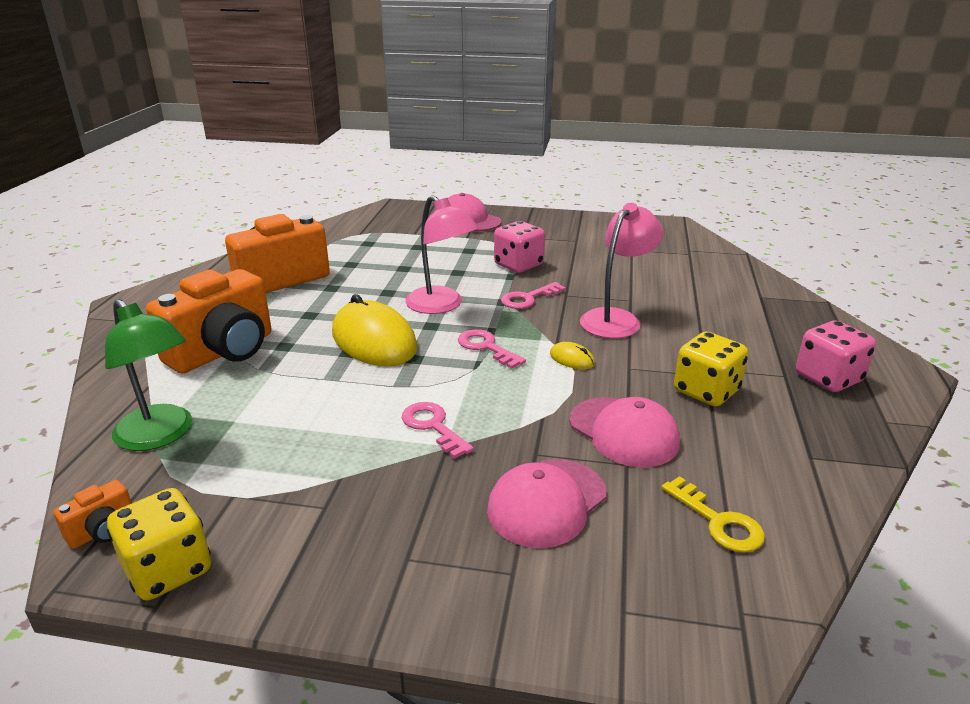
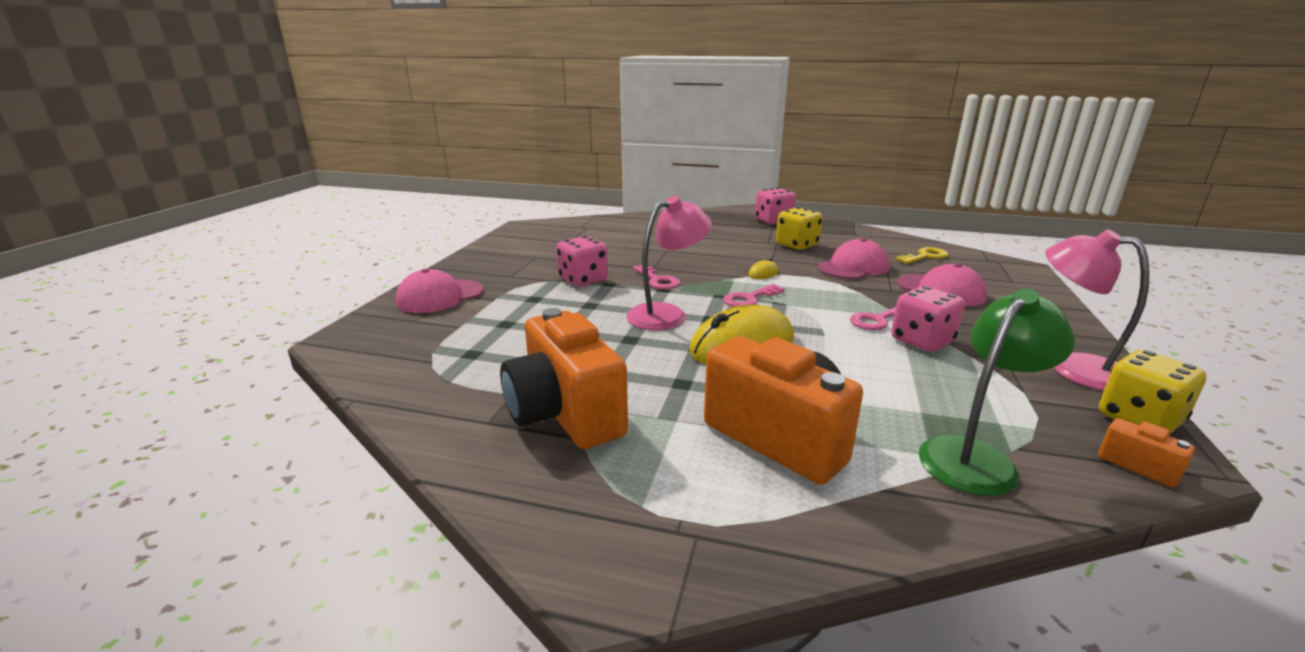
camera: 85 degrees left, 5 degrees down
pink lamp [580,203,664,338] -> pink lamp moved to [1045,230,1150,390]
none -> pink dice [891,286,965,352]

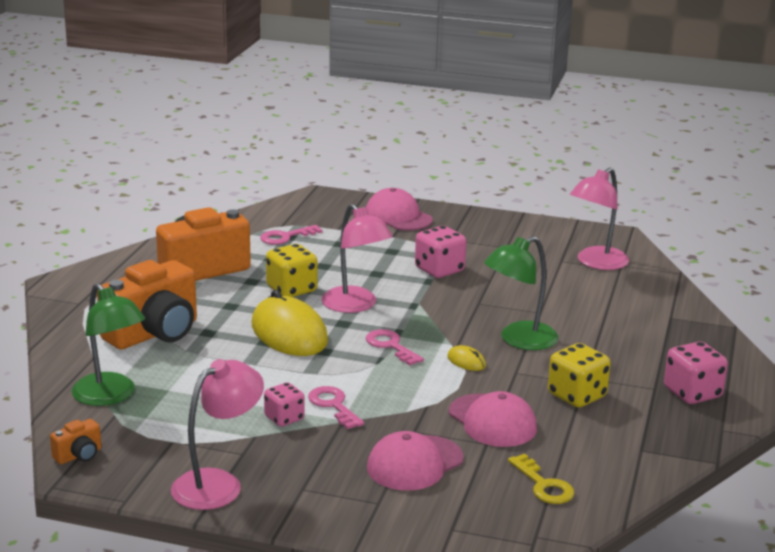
camera: 90 degrees right, 0 degrees up
pink key [633,265,680,290] -> pink key moved to [260,225,322,245]
pink dice [891,286,965,352] -> pink dice [264,382,305,427], size x0.66
yellow dice [1099,350,1206,434] -> yellow dice moved to [266,244,318,297]
none -> green lamp [484,236,558,350]
none -> pink lamp [570,167,629,270]

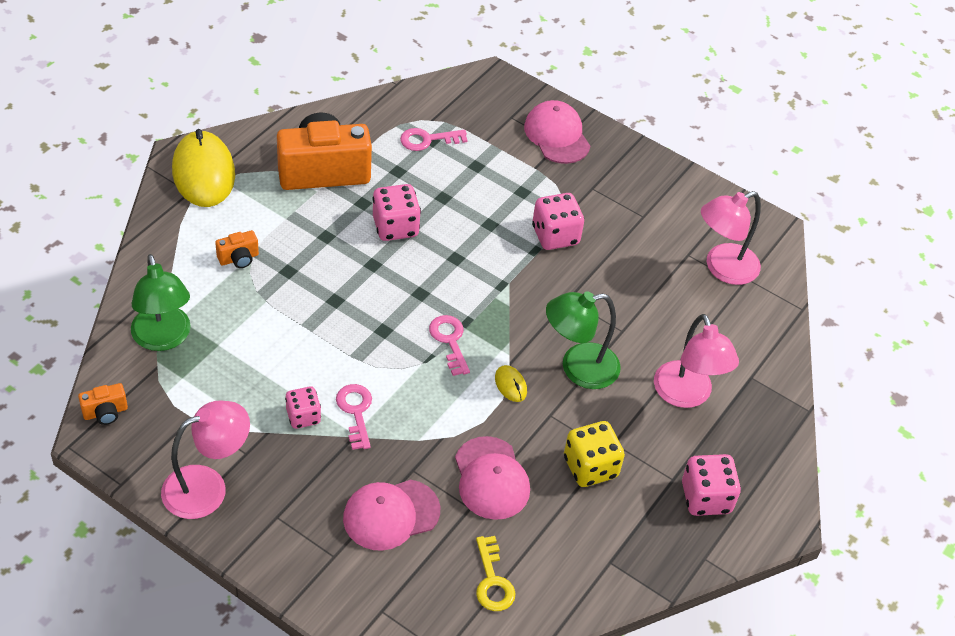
camera: 15 degrees right, 25 degrees up
orange camera [97,260,197,349] -> orange camera [215,230,259,268], size x0.42
yellow mouse [252,290,328,356] -> yellow mouse moved to [172,129,235,207]
yellow dice [266,244,318,297] -> pink dice [373,184,421,241]
pink lamp [321,204,393,313] -> pink lamp moved to [654,314,739,408]

